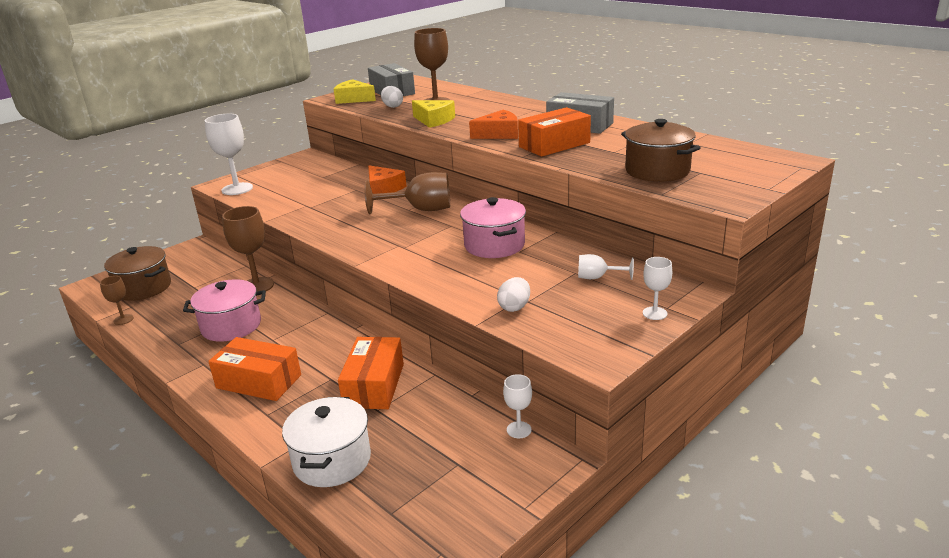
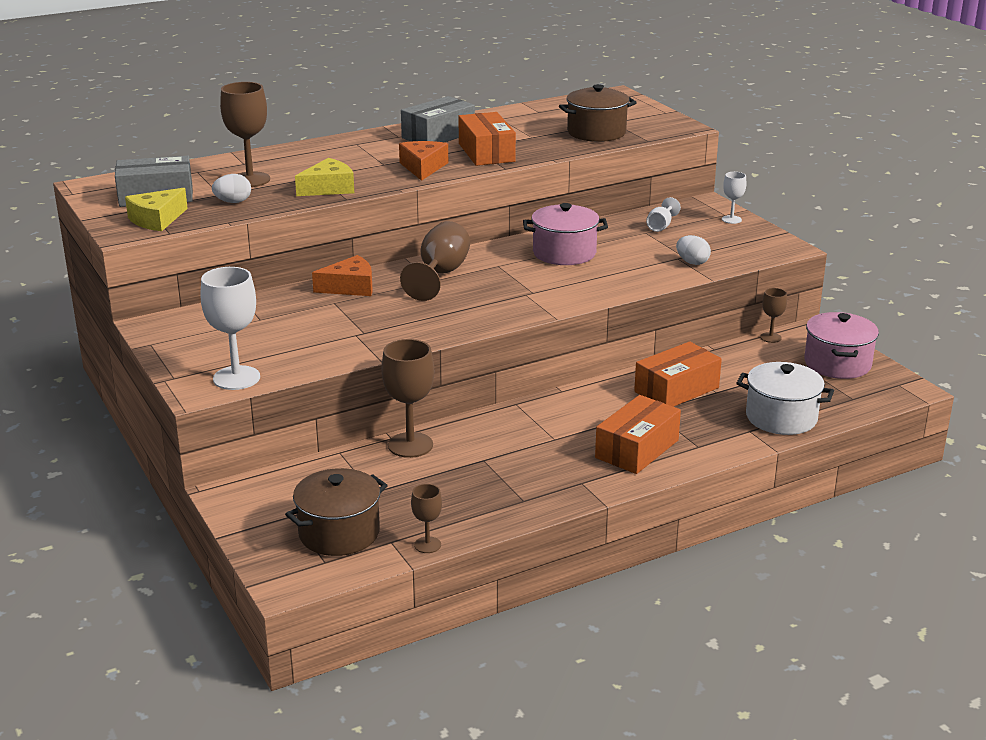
camera: 75 degrees left, 0 degrees up
pink pot [183,279,266,342] -> pink pot moved to [804,312,879,379]
orange box [338,337,404,409] -> orange box turned 60 degrees counterclockwise [634,341,722,407]
white goblet [503,374,532,438] -> brown goblet [760,288,787,343]

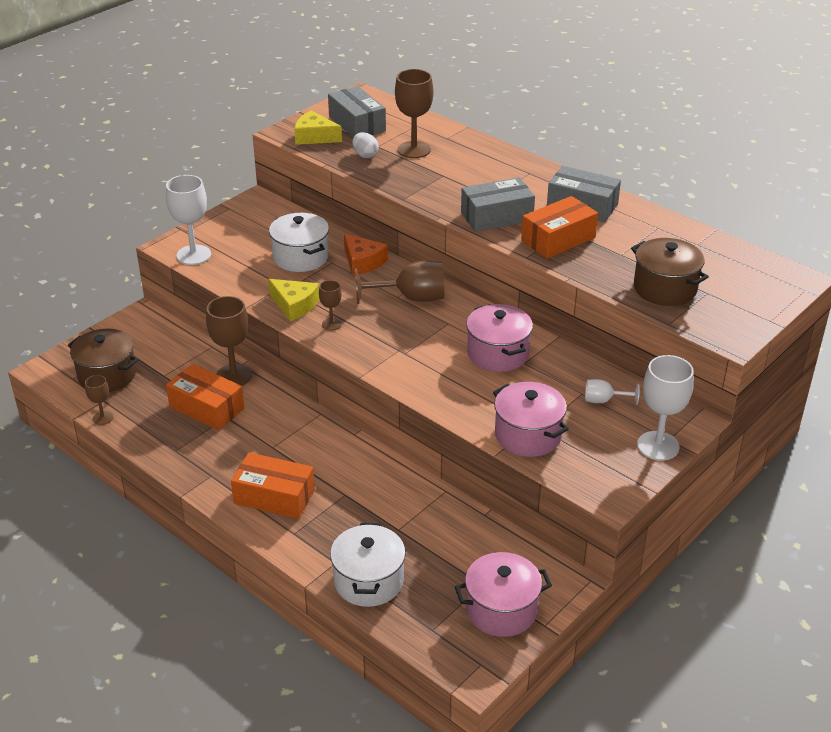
camera: 70 degrees right, 10 degrees up
yellow cheese [295,158,354,196] -> yellow cheese moved to [268,279,319,321]
orange cheese [399,141,448,181] -> grey box [461,177,535,232]
orange box [634,341,722,407] -> orange box moved to [166,364,244,430]
white egg [676,235,711,265] -> pink pot [493,382,569,457]
white goblet [722,172,746,224] -> white goblet [637,355,694,460], size x1.88
brown goblet [760,288,787,343] -> brown goblet moved to [319,280,342,330]
none -> white pot [269,213,329,272]

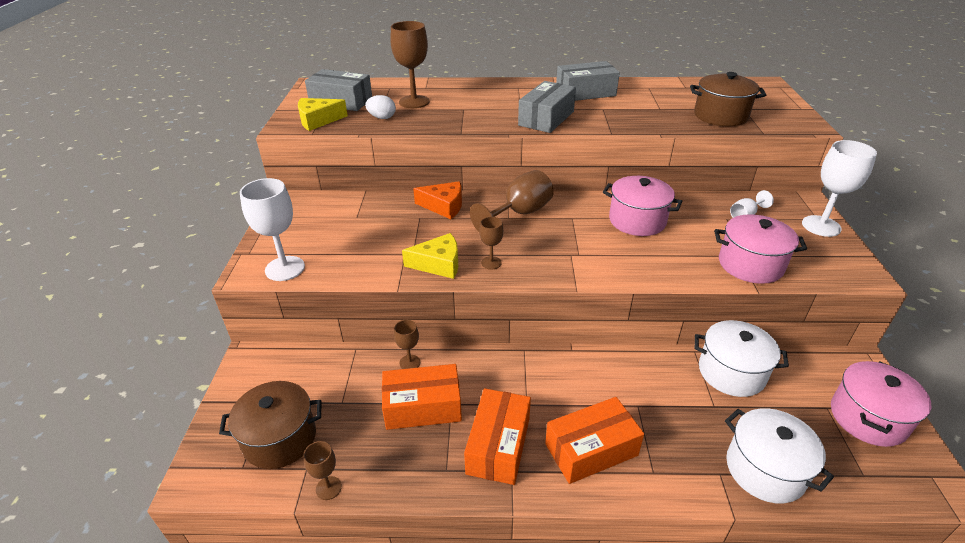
camera: 40 degrees left, 0 degrees up
brown goblet [206,296,252,386] -> brown goblet [394,320,420,369], size x0.53
white pot [269,213,329,272] -> white pot moved to [695,320,789,397]
orange box [521,196,598,259] -> orange box moved to [464,388,531,485]

